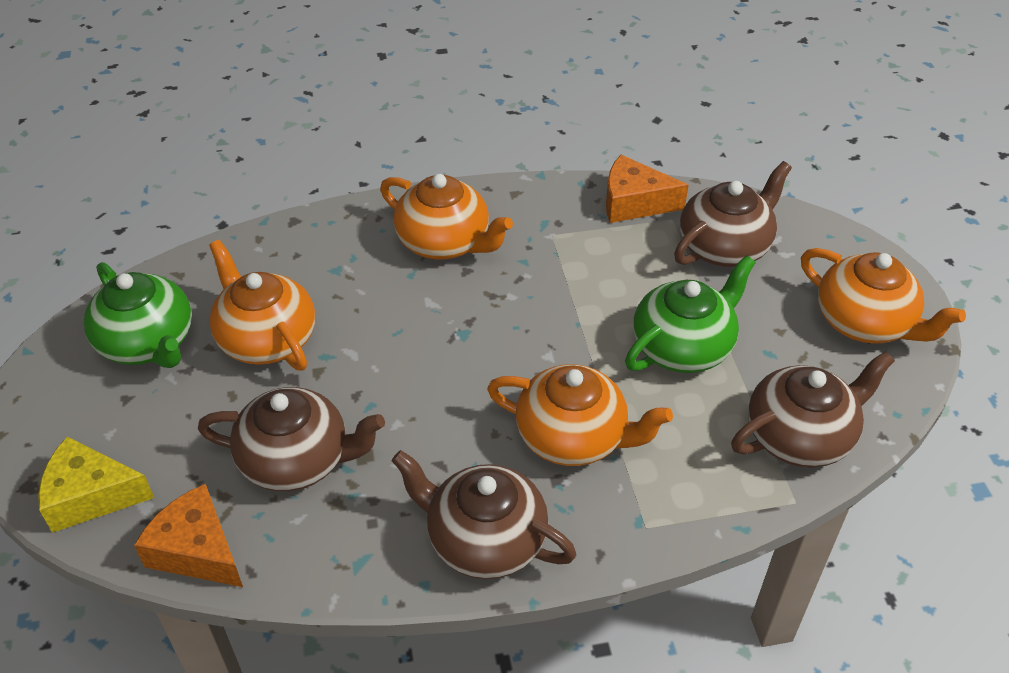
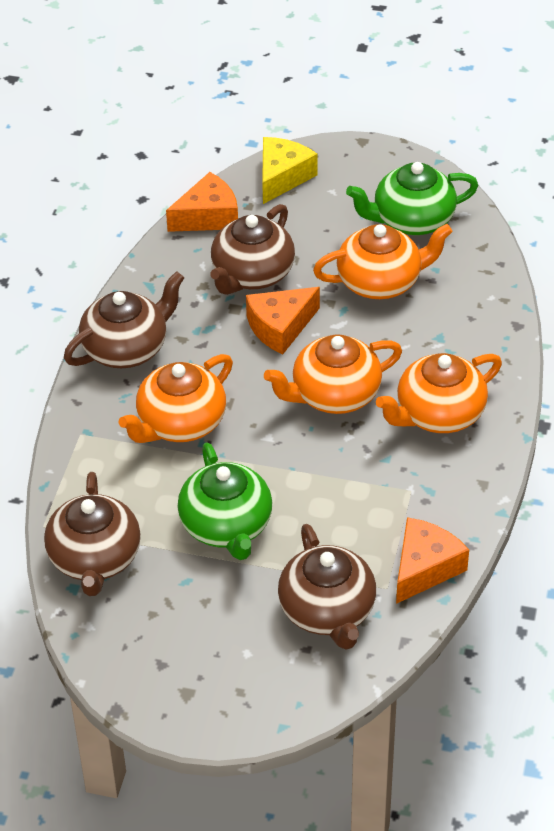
camera: 115 degrees right, 0 degrees up
orange teapot [801,248,966,344] -> orange teapot moved to [264,335,402,414]
none -> orange cheese [246,287,320,354]

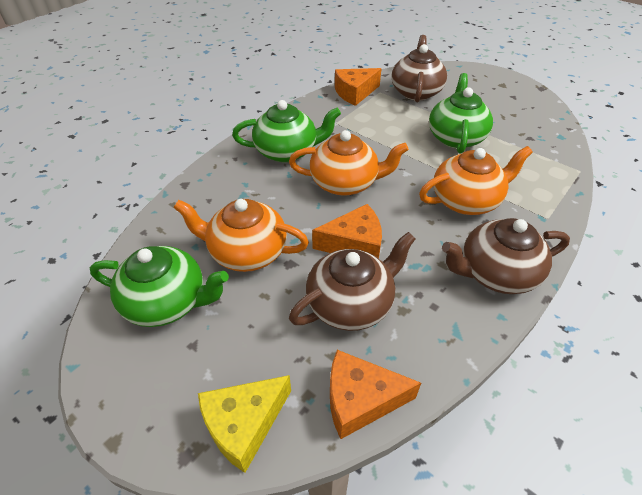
camera: 155 degrees left, 0 degrees up
brown teapot [44,472,141,596] -> none
orange teapot [376,353,502,433] -> green teapot [232,100,341,162]

